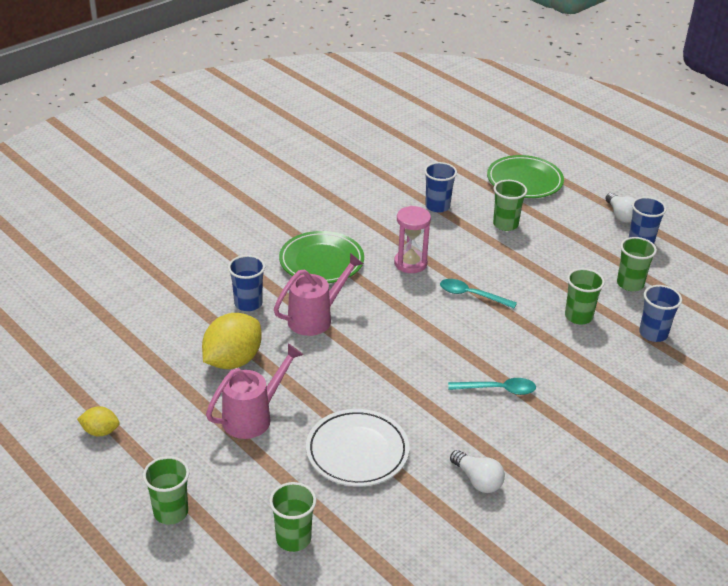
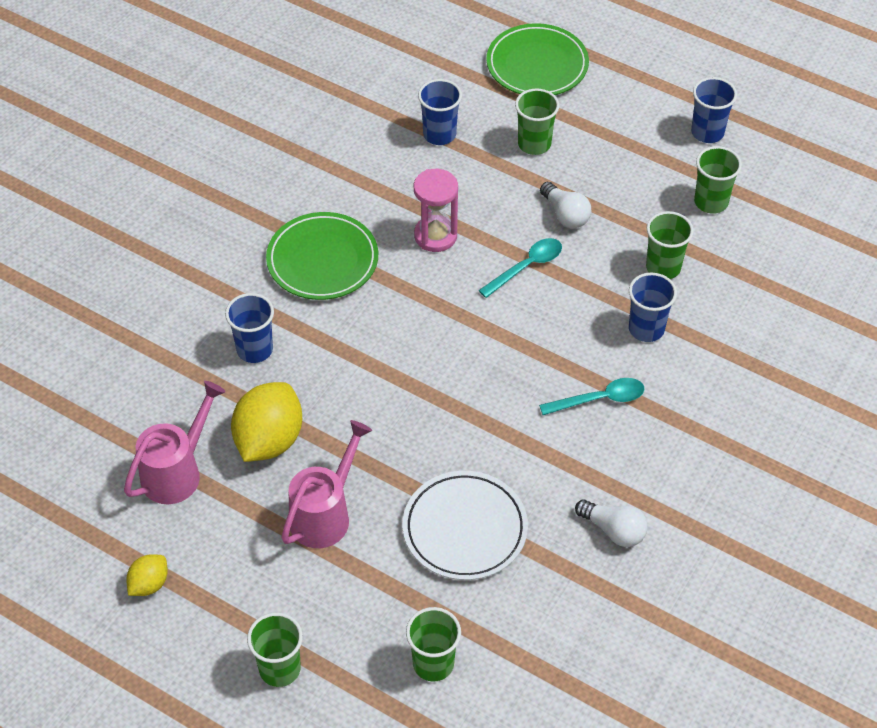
camera: 15 degrees left, 15 degrees up
yellow lemon [77,406,120,437] -> yellow lemon turned 45 degrees counterclockwise [126,554,168,596]
pink watering can [274,253,363,336] -> pink watering can moved to [124,381,225,504]
turquoise spoon [440,279,517,308] -> turquoise spoon turned 135 degrees clockwise [479,238,562,298]
white light bulb [606,193,635,223] -> white light bulb moved to [540,182,591,228]
blue cup [639,285,682,342] -> blue cup moved to [629,272,677,342]

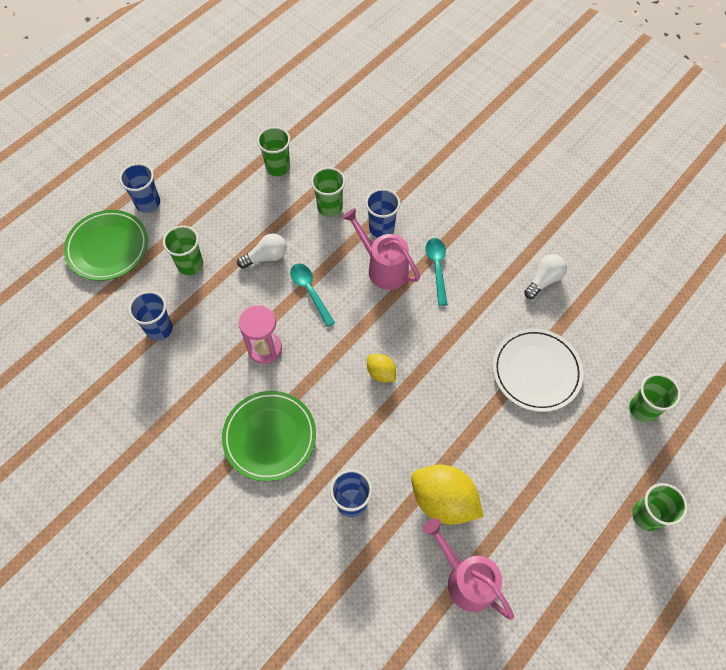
camera: 80 degrees left, 10 degrees up
yellow lemon [126,554,168,596] -> yellow lemon moved to [367,354,396,383]
pink watering can [281,420,372,548] -> pink watering can moved to [342,208,420,290]
blue cup [691,77,737,143] -> blue cup moved to [119,163,160,213]

